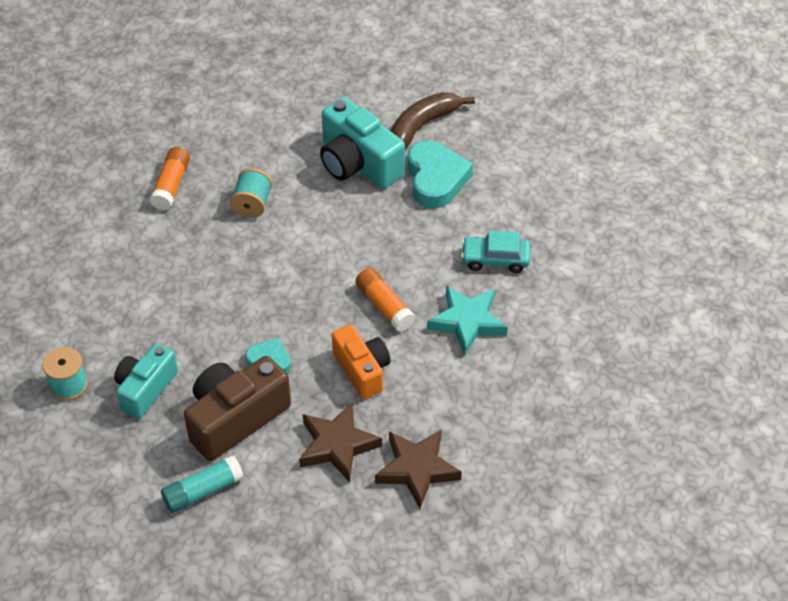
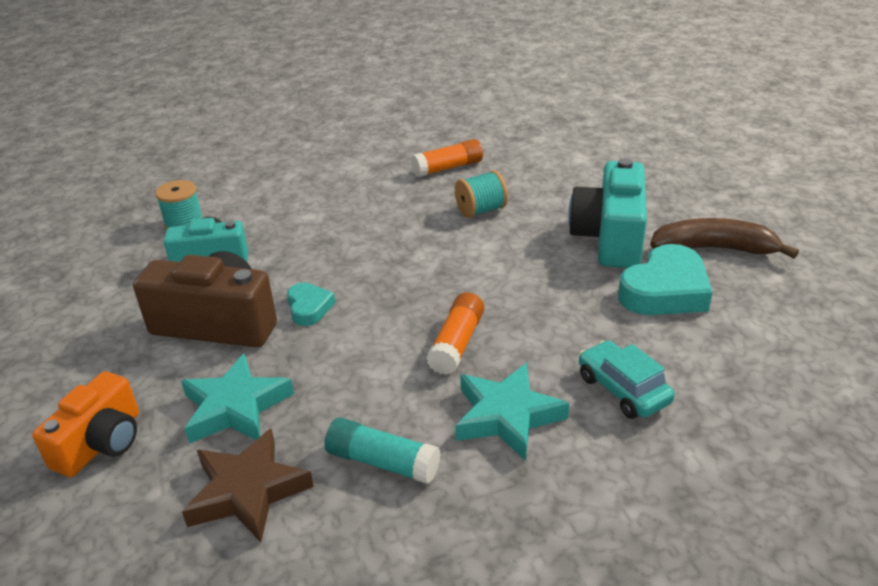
camera: 55 degrees right, 15 degrees down
turquoise glue stick [161,455,244,513] -> turquoise glue stick moved to [324,418,441,484]
brown star [299,402,382,482] -> turquoise star [181,354,294,444]
orange camera [332,324,390,399] -> orange camera moved to [32,371,139,477]

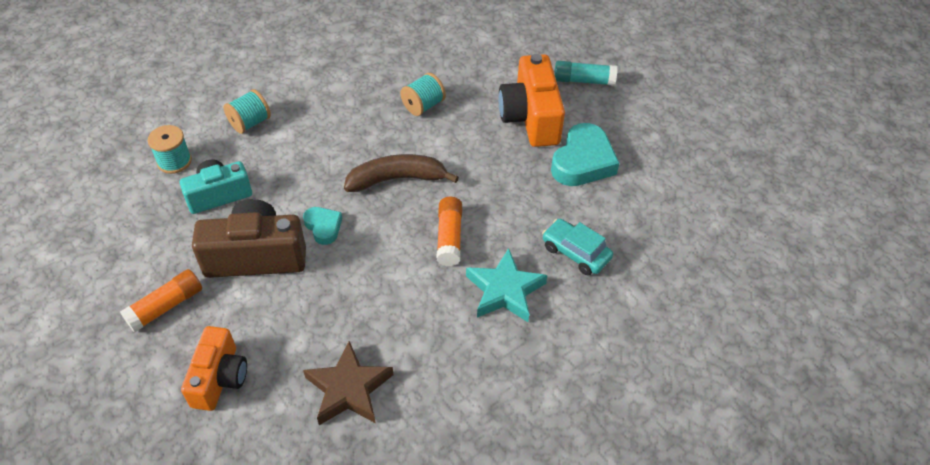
camera: 20 degrees left, 15 degrees up
turquoise star [181,354,294,444] -> none
turquoise glue stick [324,418,441,484] -> turquoise glue stick moved to [554,61,617,86]
orange glue stick [411,139,483,177] -> orange glue stick moved to [120,269,202,332]
turquoise camera [568,158,647,268] -> orange camera [498,54,565,147]
brown banana [650,218,799,258] -> brown banana moved to [344,154,459,192]
none -> turquoise spool [223,89,271,134]

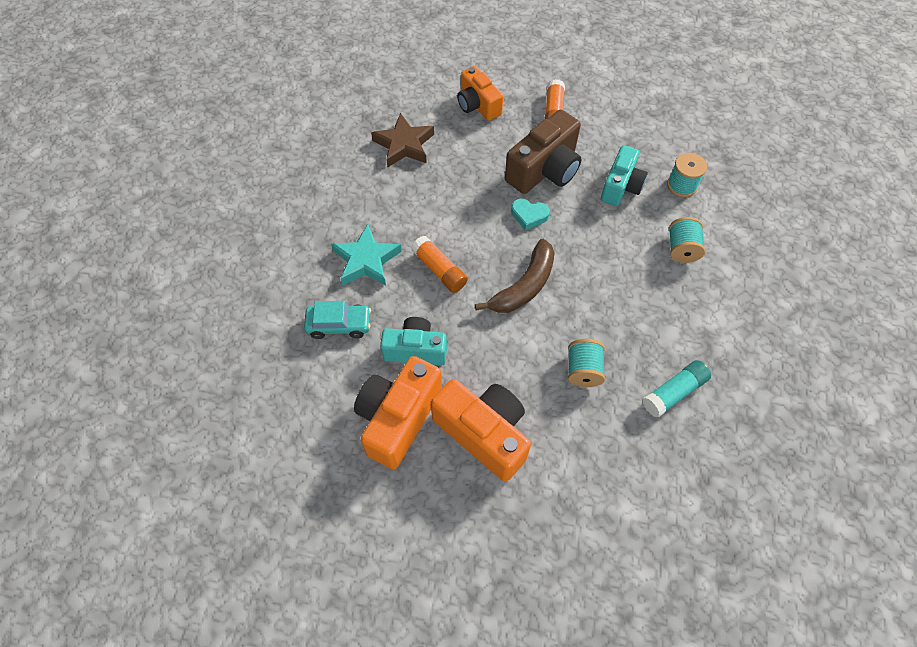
camera: 140 degrees right, 10 degrees up
turquoise heart [551,123,619,186] -> orange camera [354,356,442,469]
turquoise glue stick [554,61,617,86] -> turquoise glue stick moved to [643,360,711,418]
none -> turquoise camera [380,317,447,366]

